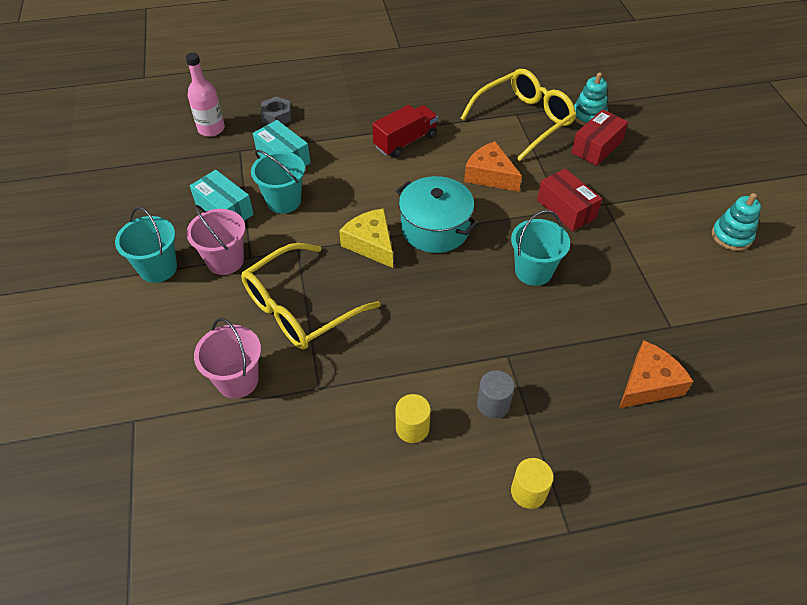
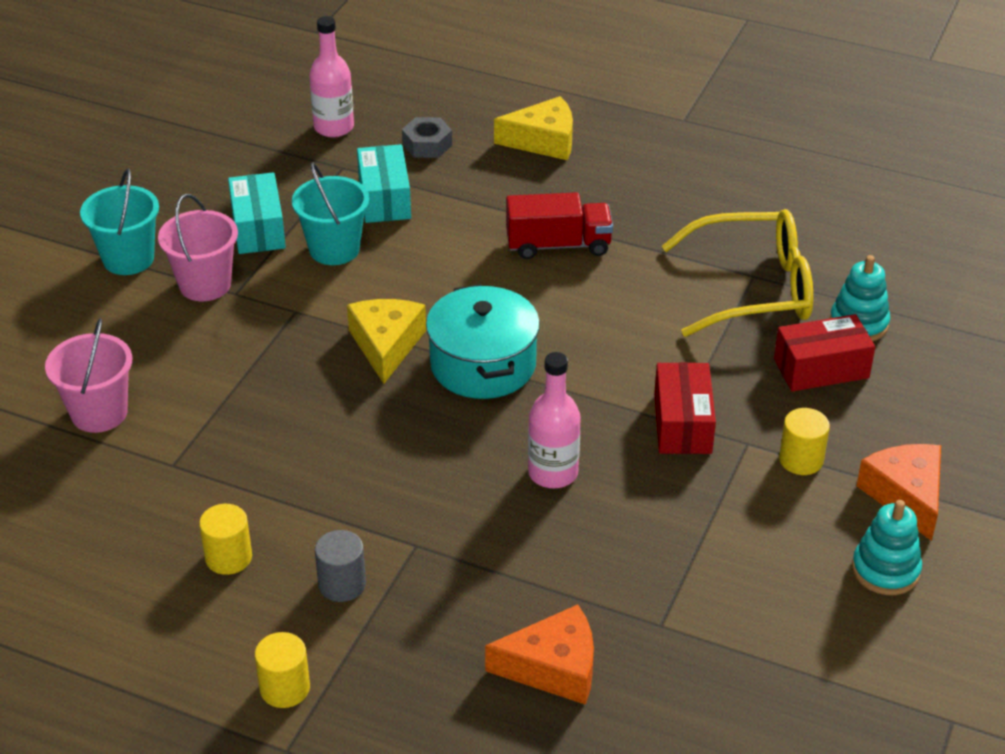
camera: 35 degrees right, 10 degrees down
yellow glasses [241,243,381,350] -> none
orange cheese [464,141,522,192] -> orange cheese moved to [856,444,941,541]
turquoise bucket [511,210,570,286] -> pink bottle [528,352,581,488]
none -> yellow cheese [494,96,573,160]
none -> yellow cylinder [779,408,830,475]

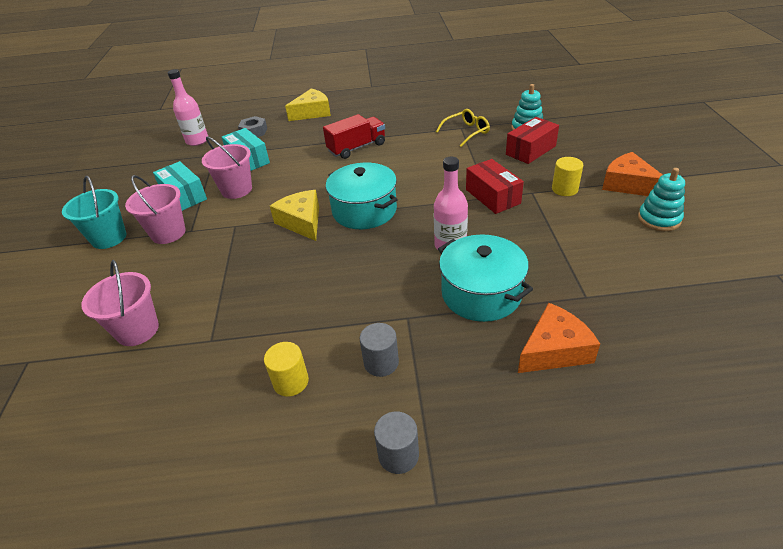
camera: 25 degrees left, 0 degrees up
yellow cylinder [255,632,310,708] -> grey cylinder [374,412,419,474]
turquoise bucket [292,162,369,265] -> pink bucket [202,137,252,199]
yellow glasses [662,209,813,337] -> yellow glasses [436,109,490,147], size x0.53
none -> turquoise pot [438,234,533,322]

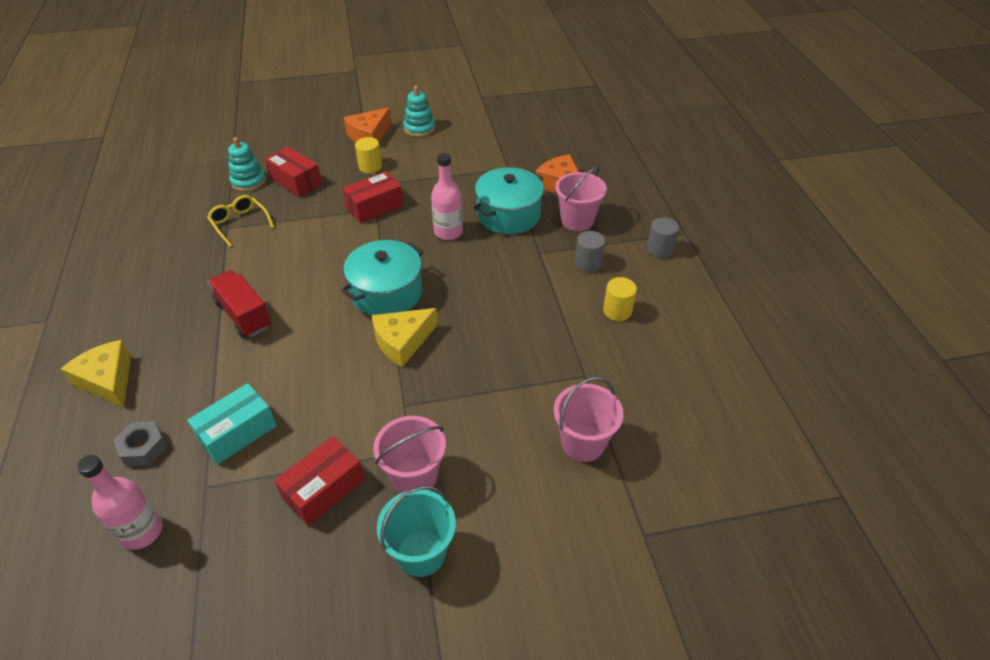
camera: 100 degrees left, 5 degrees up
turquoise box [153,161,207,211] -> red box [274,436,365,526]
pink bucket [202,137,252,199] -> pink bucket moved to [555,166,607,231]

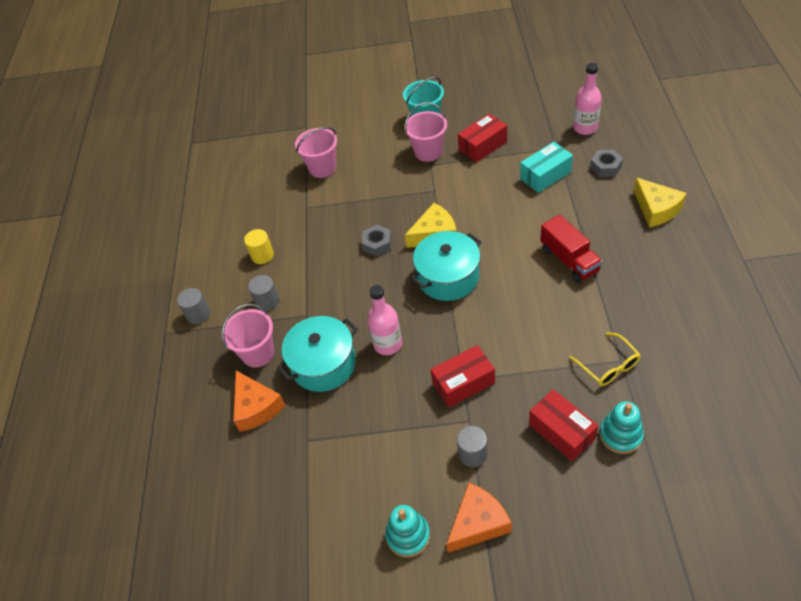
camera: 165 degrees left, 5 degrees up
yellow cylinder [355,137,382,174] -> grey cylinder [457,426,488,467]
none -> grey nut [361,225,392,257]

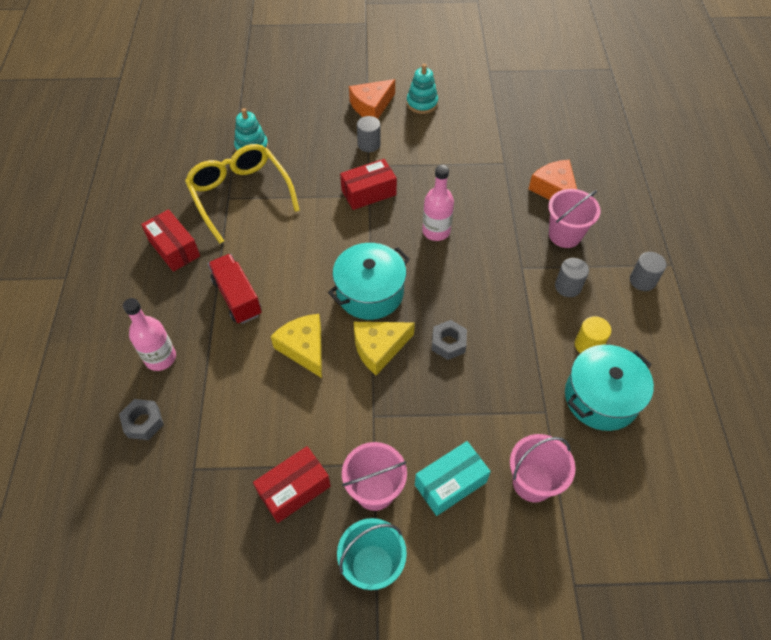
camera: 175 degrees right, 5 degrees up
turquoise pot [277,316,358,392] -> turquoise pot moved to [565,345,654,431]
turquoise box [520,142,573,193] -> turquoise box moved to [415,441,491,516]
red box [529,389,598,461] -> red box moved to [141,209,200,272]
yellow glasses [569,332,641,386] -> yellow glasses [185,144,300,243], size x1.87
pink bottle [573,63,602,135] -> pink bottle moved to [123,298,176,371]
yellow cheese [634,178,687,228] -> yellow cheese moved to [271,314,322,378]

